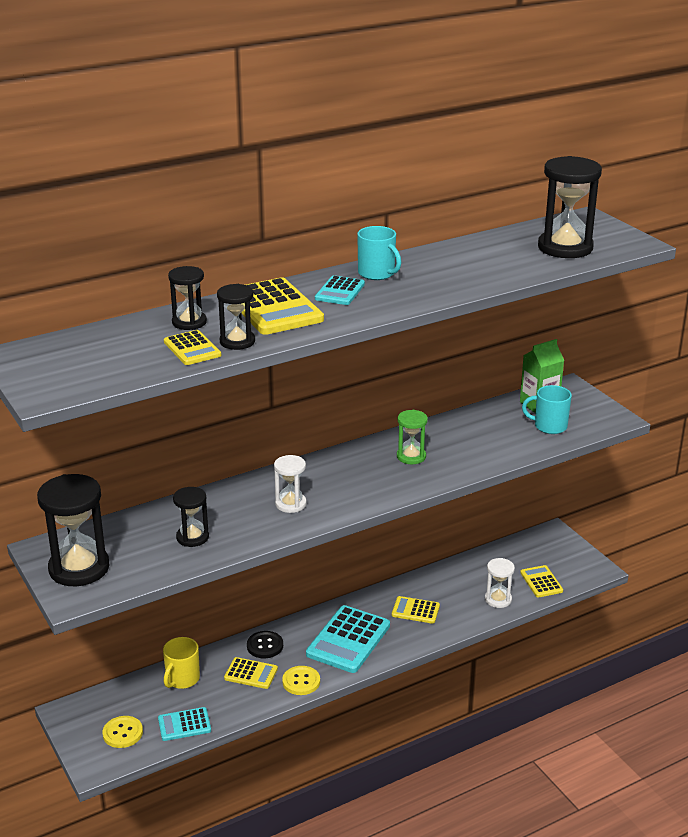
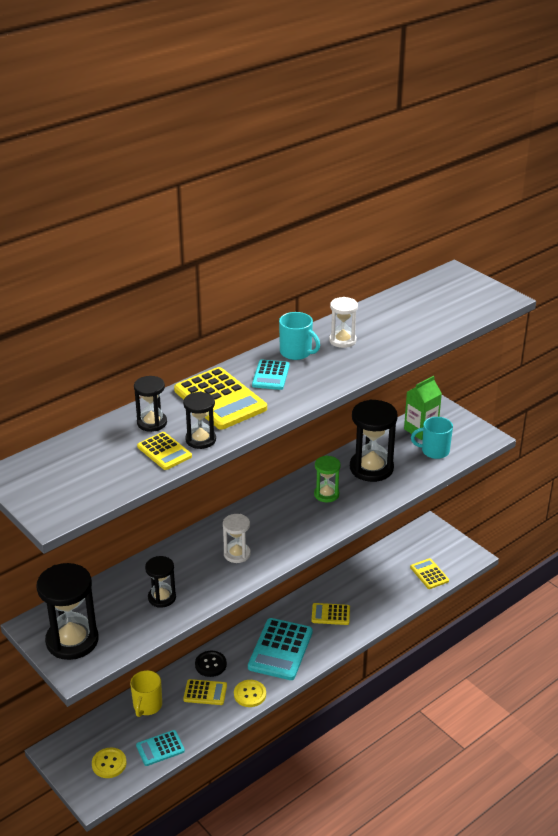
camera: 10 degrees left, 5 degrees up
white hourglass [485,558,515,608] -> white hourglass moved to [329,297,358,348]
black hourglass [538,156,602,258] -> black hourglass moved to [350,400,398,482]

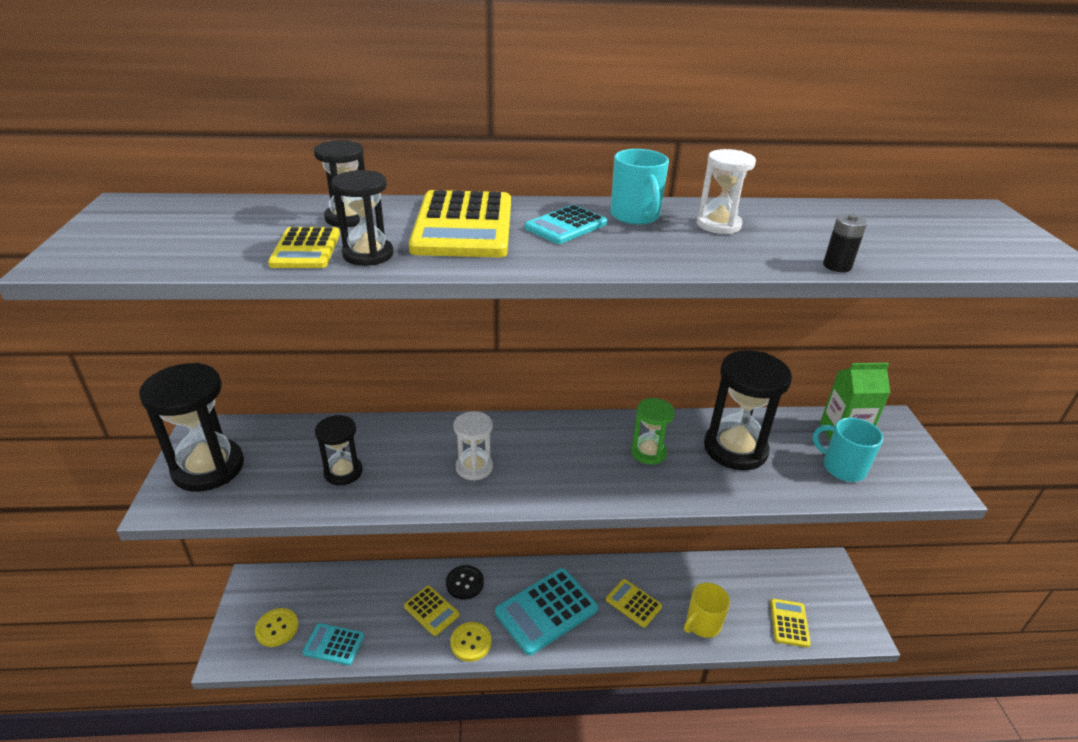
camera: 35 degrees right, 0 degrees up
yellow mug [130,670,162,717] -> yellow mug moved to [684,583,730,638]
none -> black battery [823,214,867,272]

